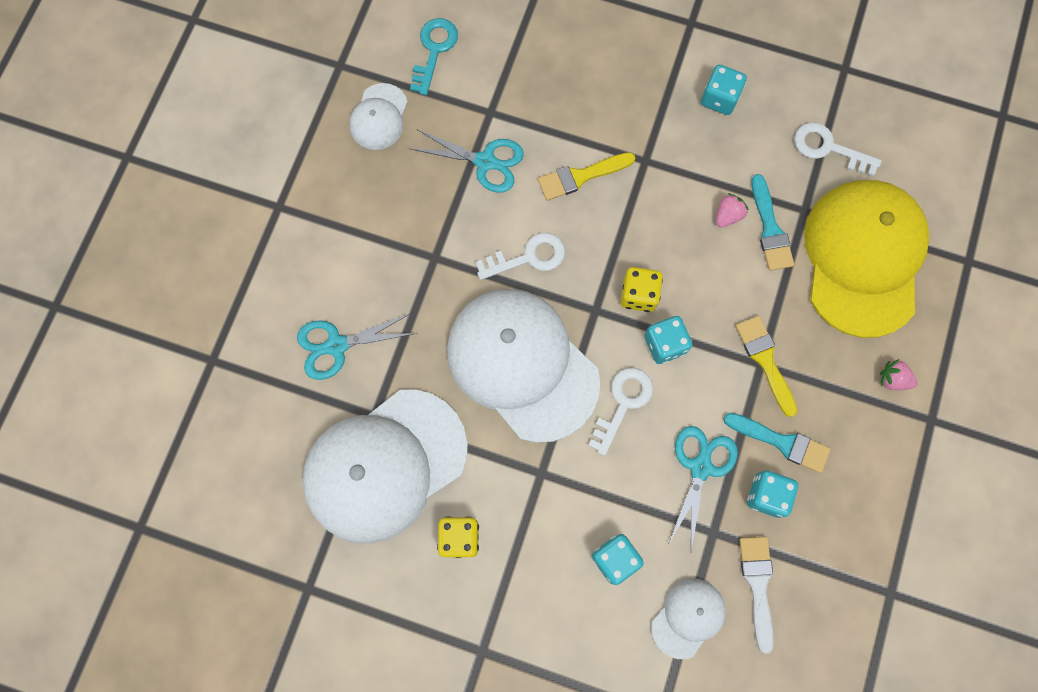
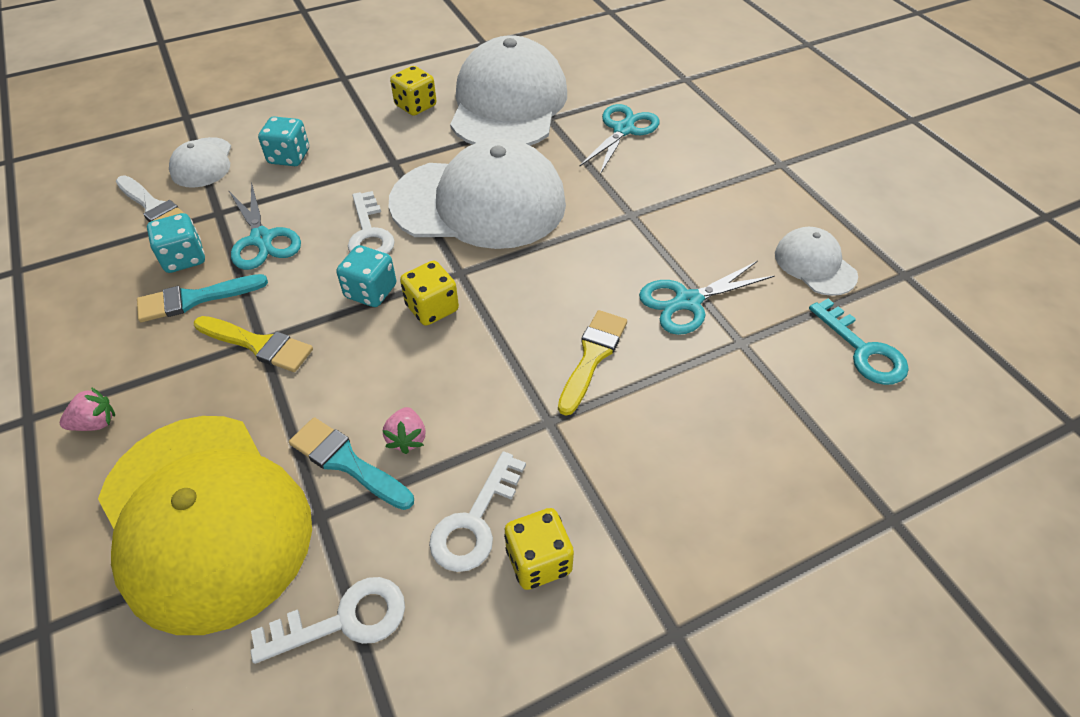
camera: 135 degrees right, 25 degrees down
white key [476,233,565,280] -> white key moved to [429,451,526,572]
turquoise dice [701,65,747,115] -> yellow dice [504,508,574,590]

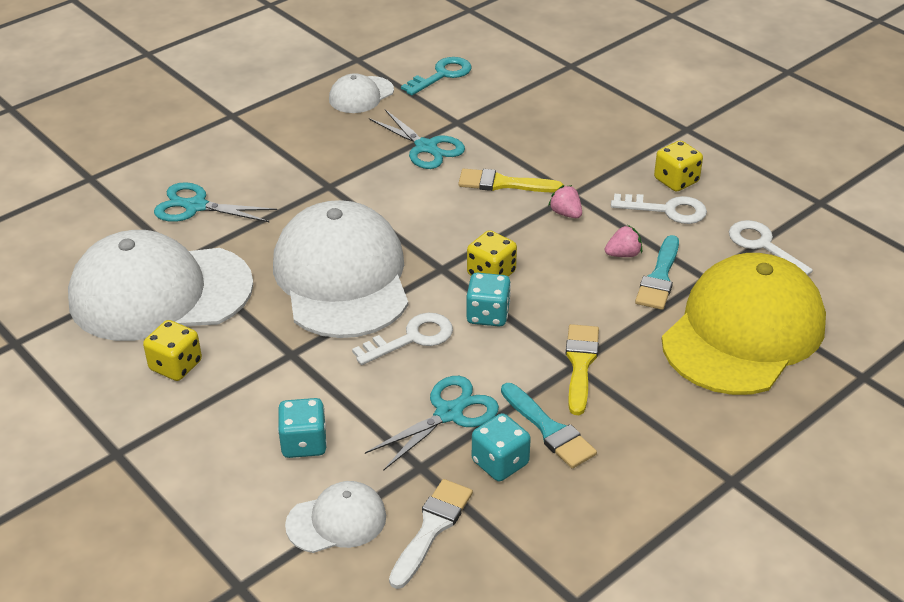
camera: 105 degrees left, 10 degrees down
pink strawberry [60,387,115,431] -> pink strawberry moved to [548,185,582,218]

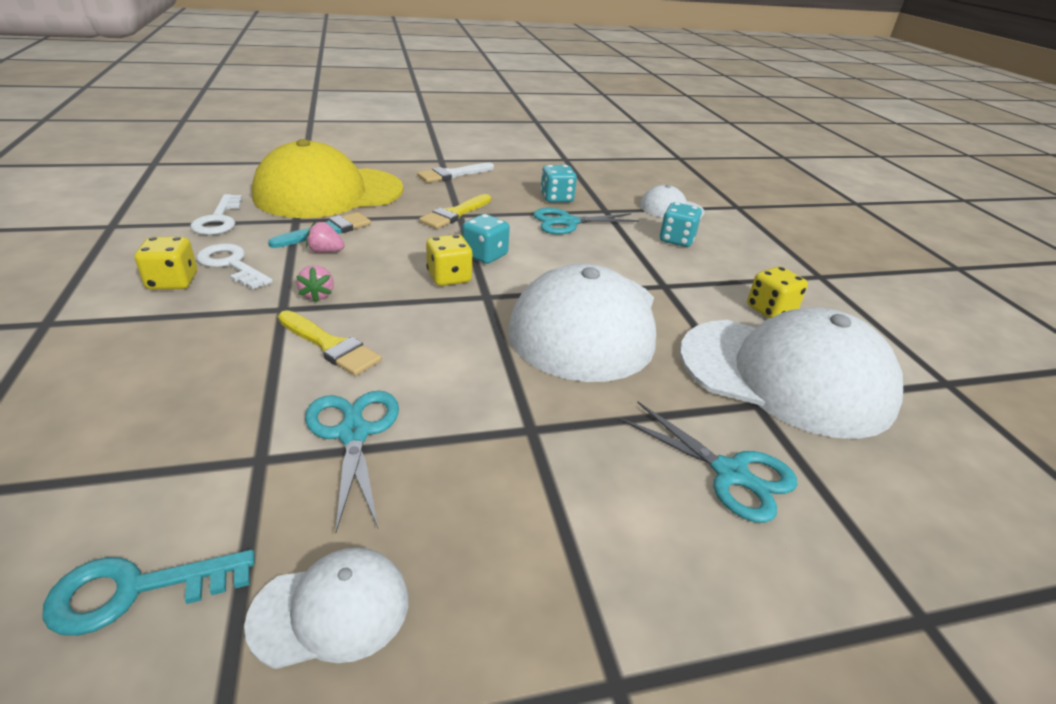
camera: 155 degrees left, 5 degrees down
white key [352,313,453,365] -> none
white brush [389,479,473,589] -> white brush moved to [417,163,494,183]
turquoise brush [501,383,597,468] -> none

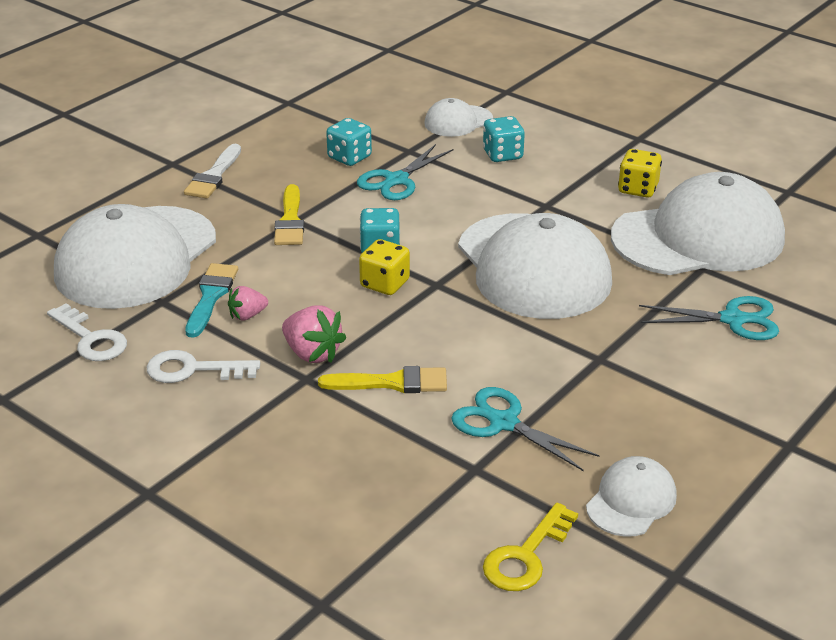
camera: 35 degrees left, 0 degrees up
turquoise key [42,550,254,636] -> yellow key [483,502,578,591]
yellow dice [135,237,197,290] -> none
yellow cap [252,139,403,218] -> white cap [54,204,216,309]
pink strawberry [296,265,334,303] -> pink strawberry [282,305,346,363], size x1.60

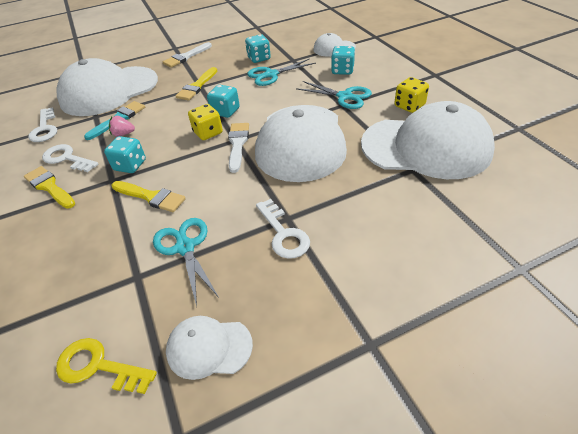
camera: 30 degrees right, 10 degrees up
pink strawberry [282,305,346,363] -> turquoise dice [104,136,146,173]
yellow key [483,502,578,591] -> yellow key turned 45 degrees clockwise [56,338,157,394]
white cap [586,456,677,537] -> white cap turned 150 degrees counterclockwise [166,316,253,380]
turquoise scissors [639,296,779,340] -> turquoise scissors moved to [296,81,372,109]
none -> yellow brush [24,166,75,209]
none -> white brush [228,123,249,173]
none -> white key [256,199,310,259]

